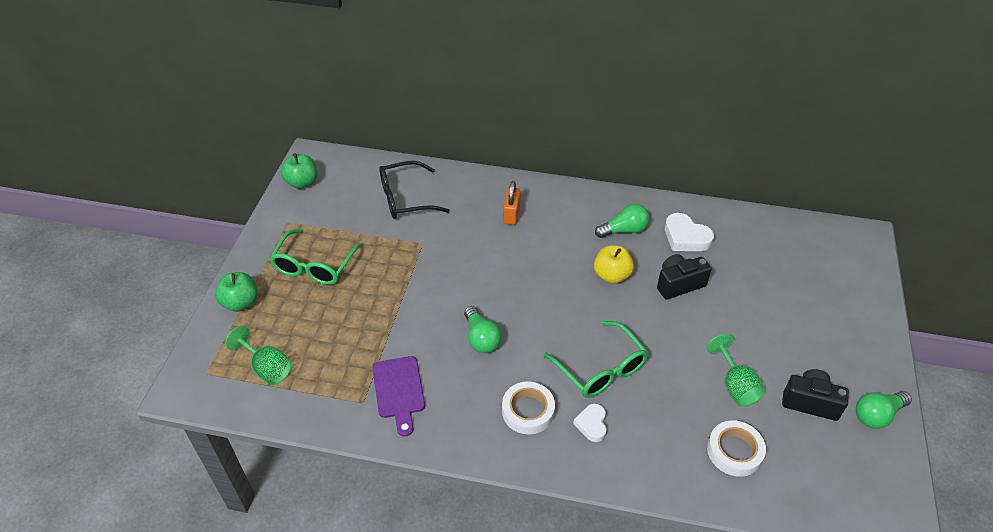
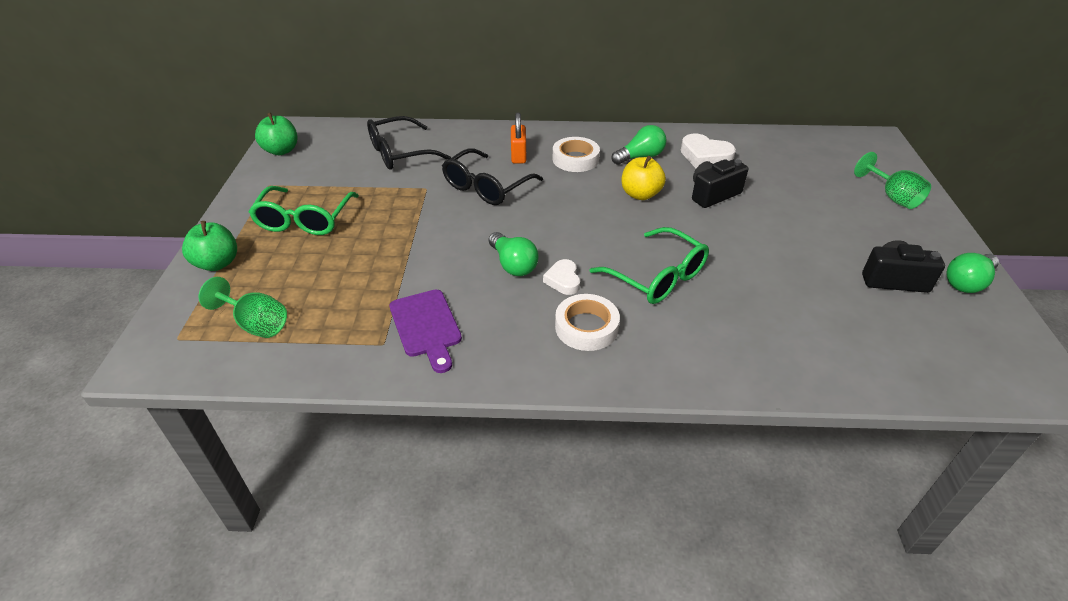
camera: 10 degrees left, 5 degrees down
white heart [573,403,607,442] -> white heart moved to [543,259,580,295]
green goblet [707,334,765,406] -> green goblet moved to [854,152,931,209]
white tape [707,420,766,477] -> white tape moved to [553,137,600,172]
none -> black glasses [442,148,543,205]

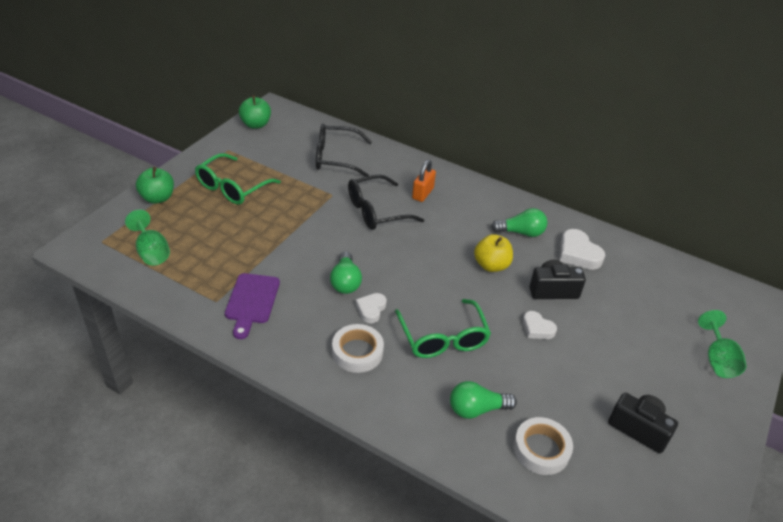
camera: 25 degrees right, 0 degrees up
white tape [553,137,600,172] -> white tape moved to [513,417,573,475]
green light bulb [947,253,999,293] -> green light bulb moved to [450,381,517,419]
none -> white heart [523,311,557,339]

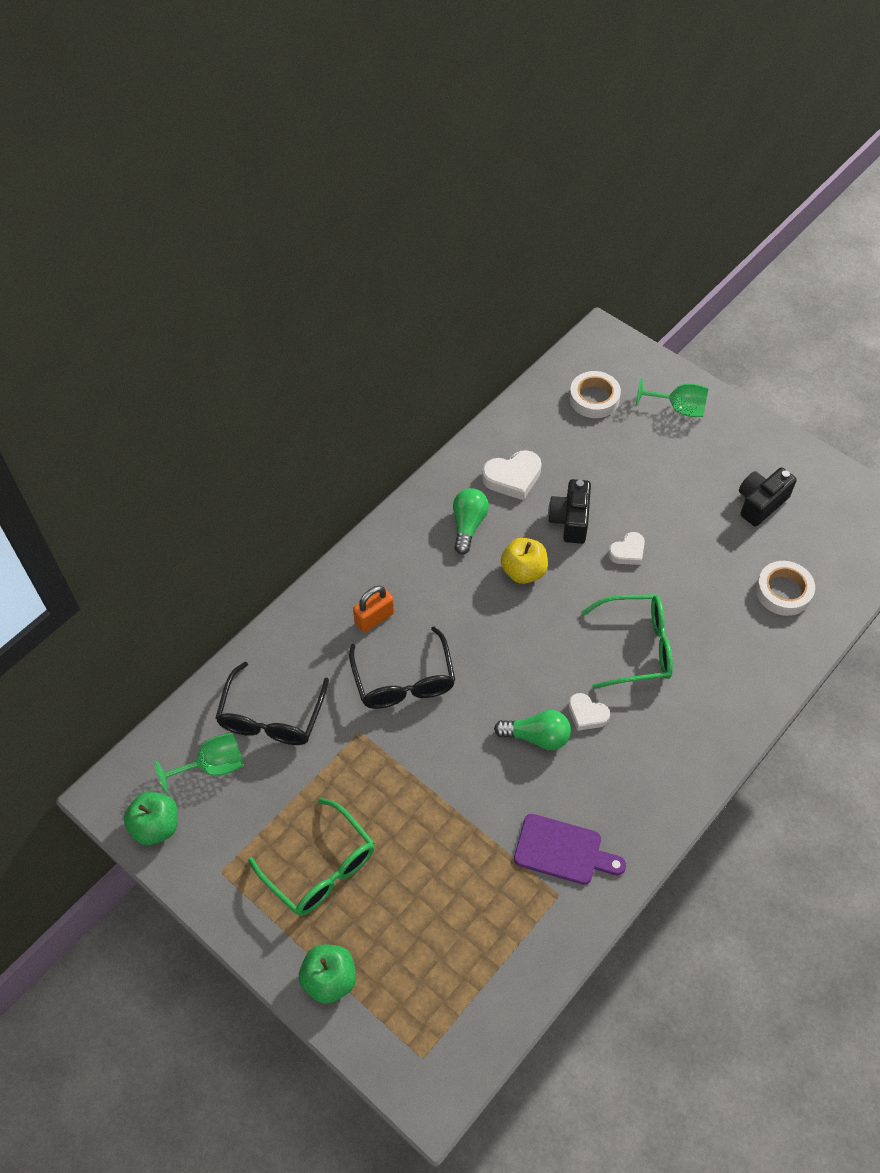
camera: 75 degrees left, 15 degrees up
green goblet [125,209,170,266] -> green goblet moved to [155,733,244,793]
white tape [332,324,384,373] -> white tape moved to [569,371,621,418]
orange padlock [412,160,436,202] -> orange padlock turned 75 degrees counterclockwise [353,586,394,633]
green light bulb [450,381,517,419] -> none

